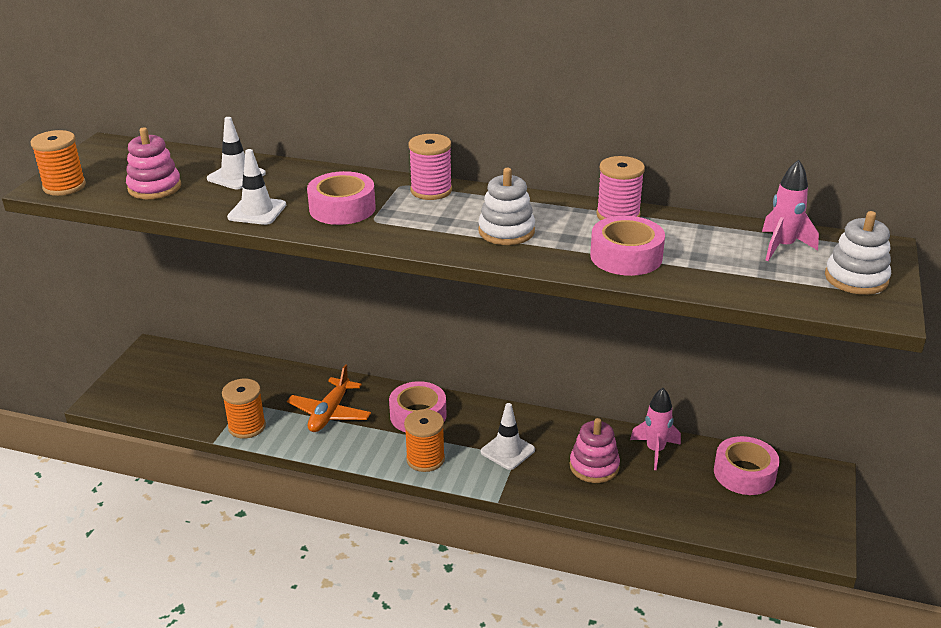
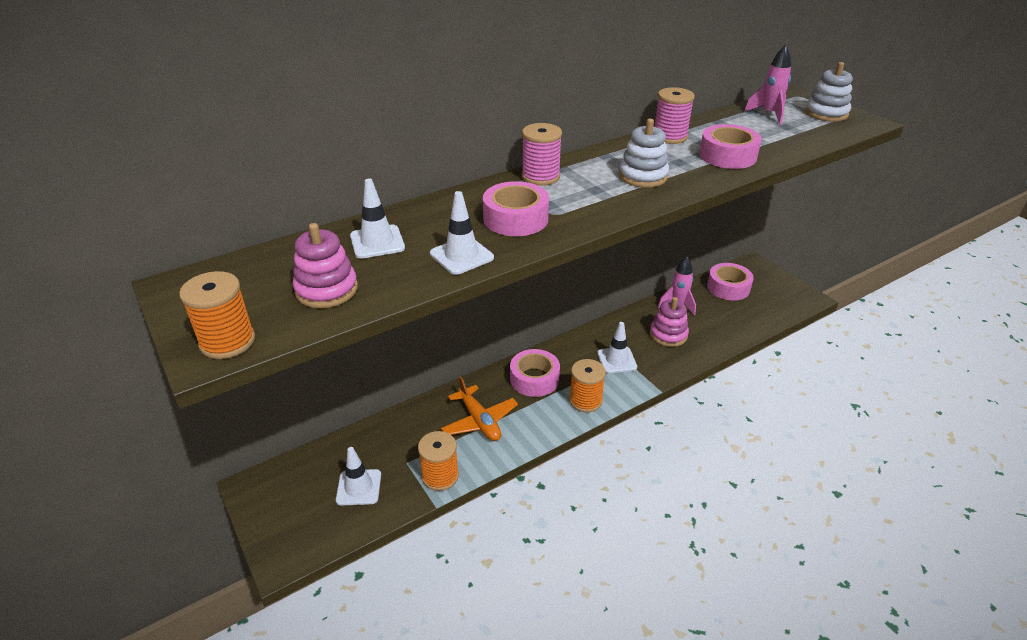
camera: 50 degrees left, 5 degrees up
none -> white traffic cone [336,447,381,505]

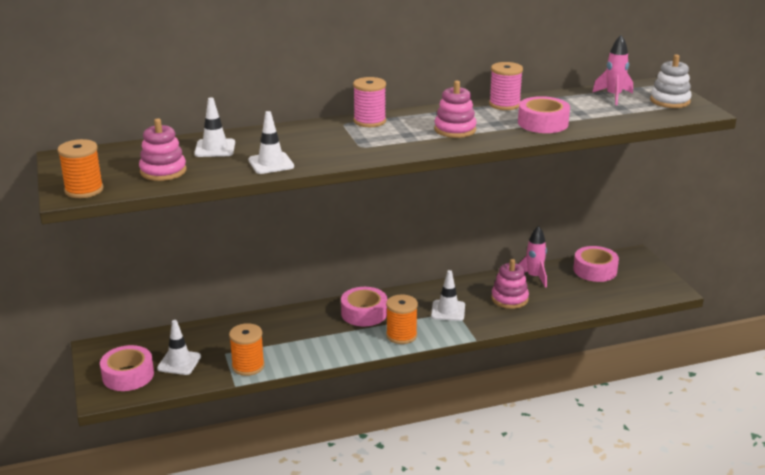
camera: 15 degrees right, 10 degrees down
orange plane [441,376,518,441] -> none
pink tape [483,181,549,236] -> pink tape moved to [100,345,154,391]
white stacking toy [619,119,669,188] -> pink stacking toy [434,81,477,138]

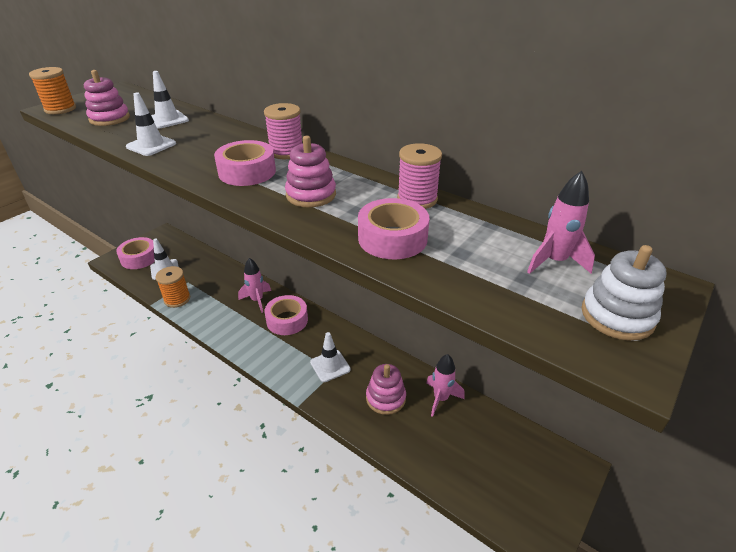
camera: 55 degrees right, 10 degrees up
orange spool [386,294,418,344] -> none
pink tape [573,246,619,282] -> pink tape moved to [214,140,276,186]
none -> pink rocket [238,258,271,313]

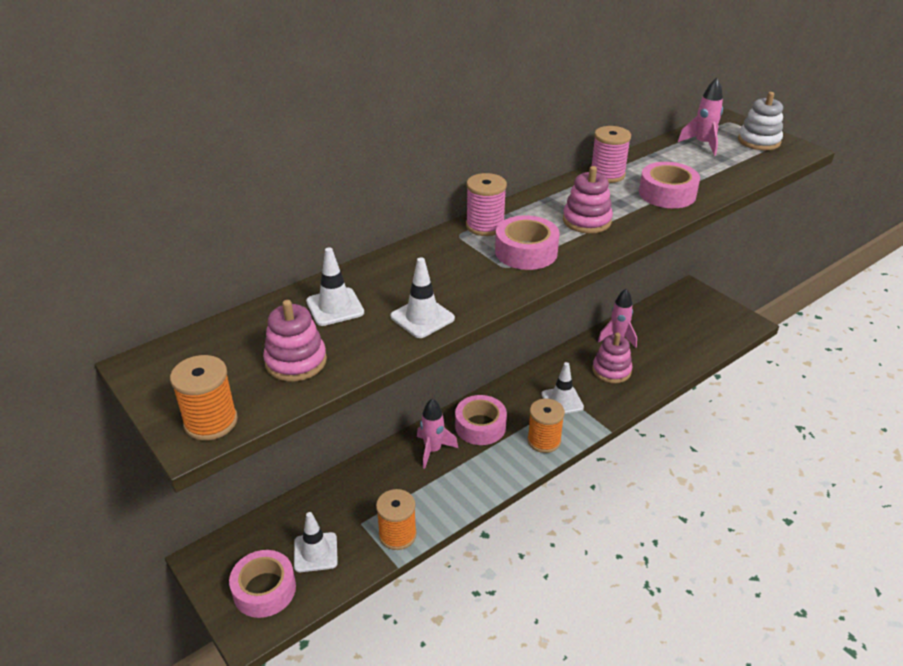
camera: 75 degrees left, 0 degrees up
none -> orange spool [527,399,565,453]

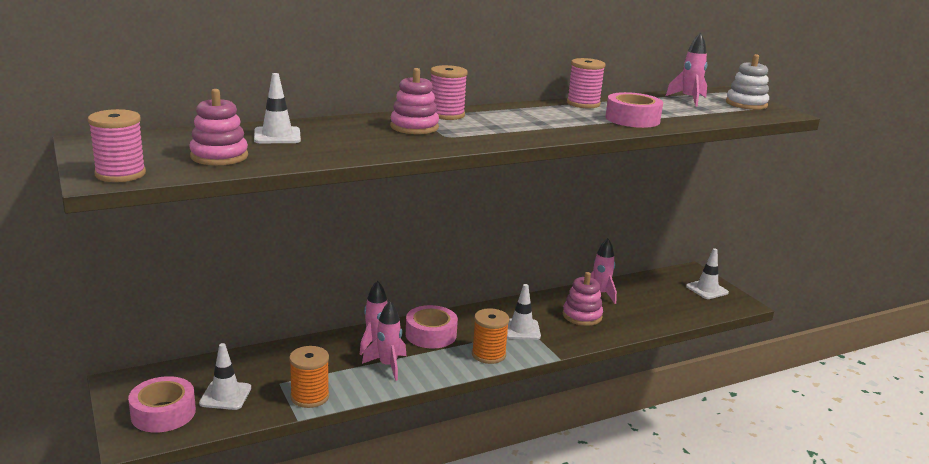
camera: 10 degrees right, 15 degrees down
orange spool [170,355,238,441] -> pink spool [88,109,146,182]
white traffic cone [390,257,455,338] -> white traffic cone moved to [686,248,729,299]
pink tape [495,215,560,270] -> none
pink stacking toy [563,166,613,233] -> pink stacking toy moved to [390,68,439,134]
none -> pink rocket [362,301,406,381]

